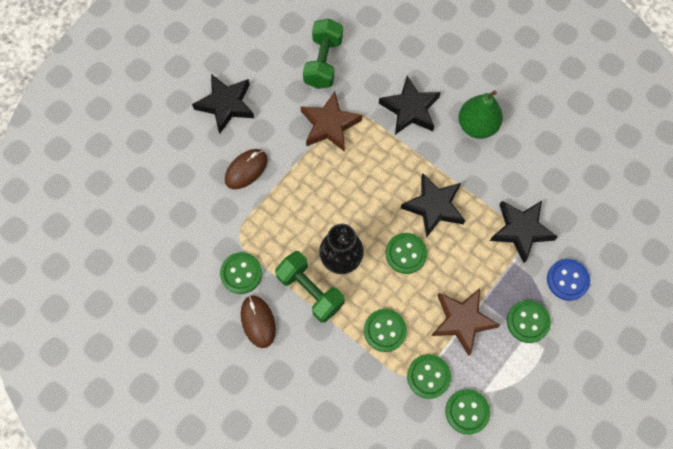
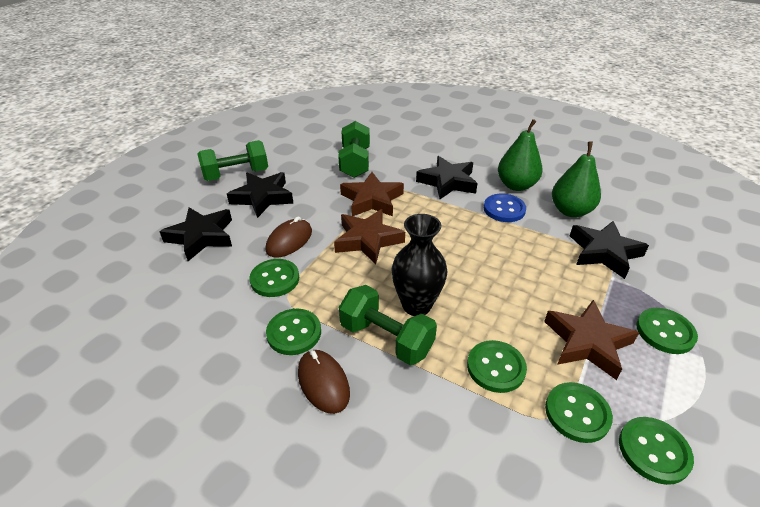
camera: 10 degrees left, 30 degrees down
green button [385,233,427,274] -> green button moved to [249,259,299,297]
black star [401,173,465,238] -> black star moved to [159,207,232,261]
blue button [547,259,590,301] -> blue button moved to [484,194,526,222]
none -> green dumbbell [198,140,268,181]
none -> brown star [334,209,405,265]
none -> green pear [552,142,601,217]

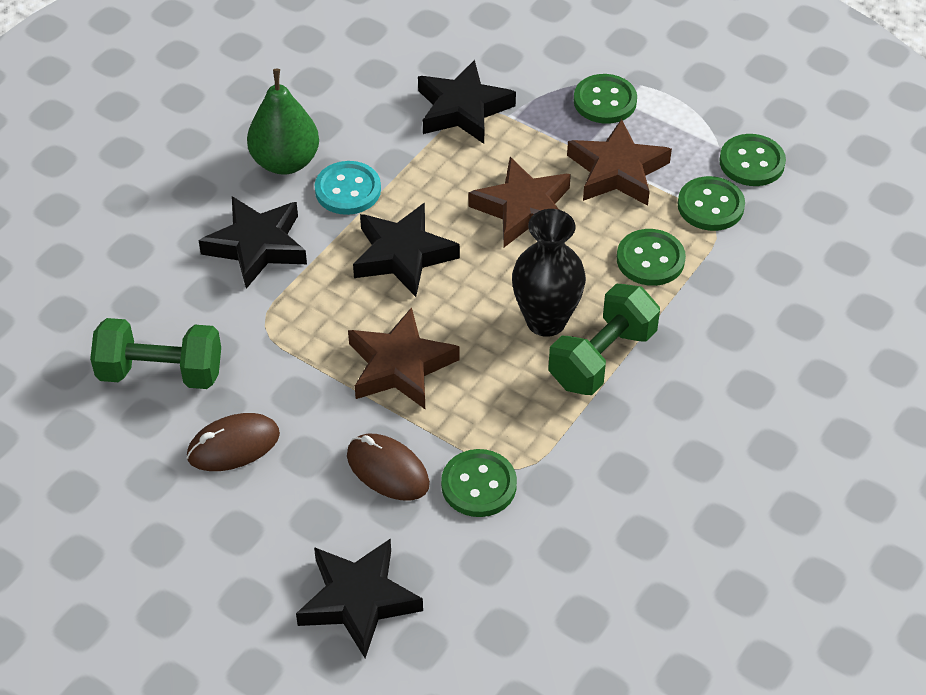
camera: 85 degrees left, 10 degrees up
green dumbbell [198,140,268,181] -> none
black star [227,172,294,218] -> black star moved to [353,203,460,297]
green button [266,308,321,355] -> none
brown mouse [298,350,350,414] -> brown mouse moved to [187,413,280,471]
brown star [340,172,404,216] -> brown star moved to [468,157,571,247]
blue button [484,194,526,222] -> turquoise button [315,161,381,215]
green pear [552,142,601,217] -> none

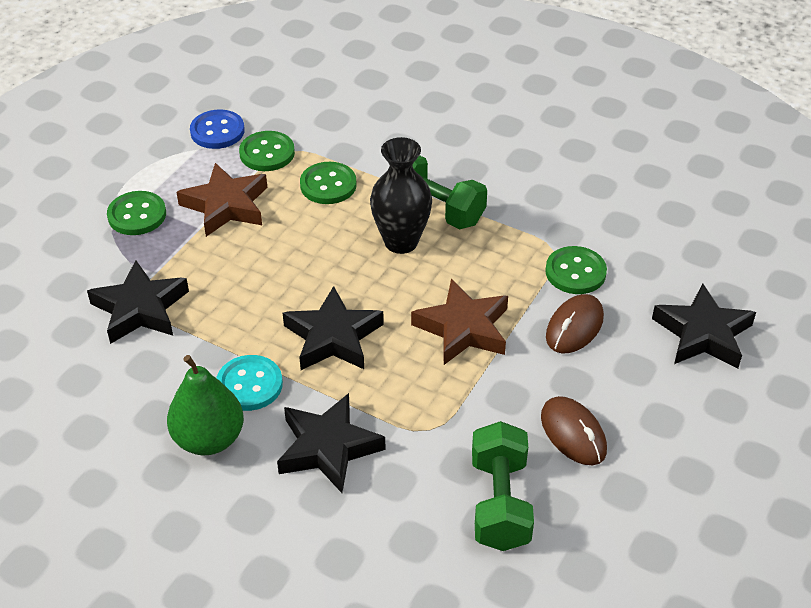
camera: 95 degrees left, 5 degrees down
brown star [468,157,571,247] -> none
green button [719,134,786,186] -> blue button [190,110,245,149]

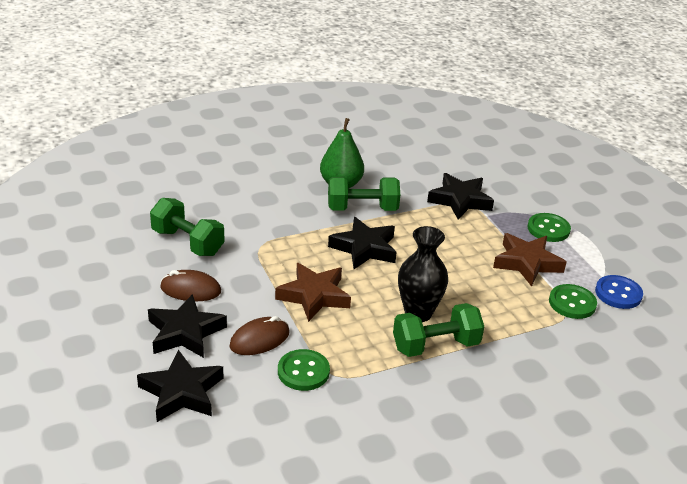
camera: 125 degrees right, 10 degrees down
turquoise button [217,355,283,411] -> green dumbbell [328,177,400,211]
black star [277,393,385,493] -> black star moved to [148,294,227,358]
green button [300,162,357,204] -> none
brown mouse [546,294,604,353] -> brown mouse turned 75 degrees clockwise [229,316,290,355]

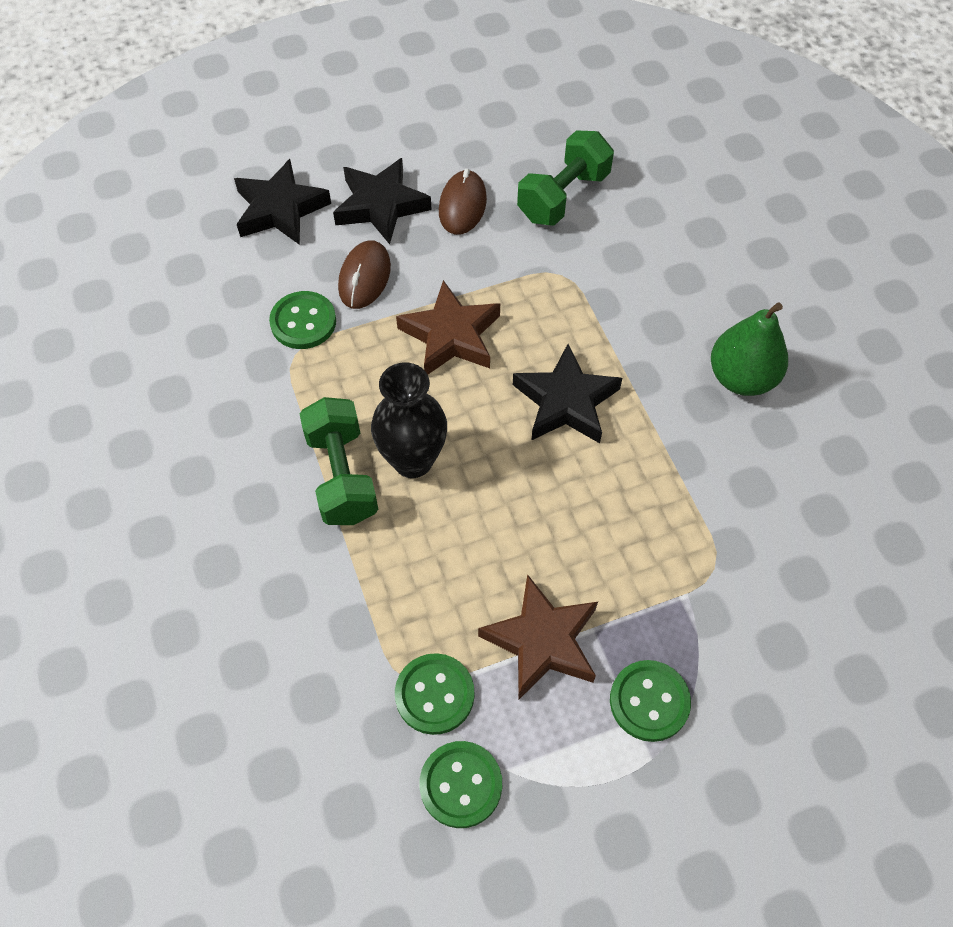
camera: 95 degrees right, 25 degrees up
brown mouse [229,316,290,355] -> brown mouse turned 45 degrees clockwise [338,240,391,309]
green dumbbell [328,177,400,211] -> none
black star [427,173,494,220] -> none
blue button [595,275,643,309] -> green button [419,741,502,828]

